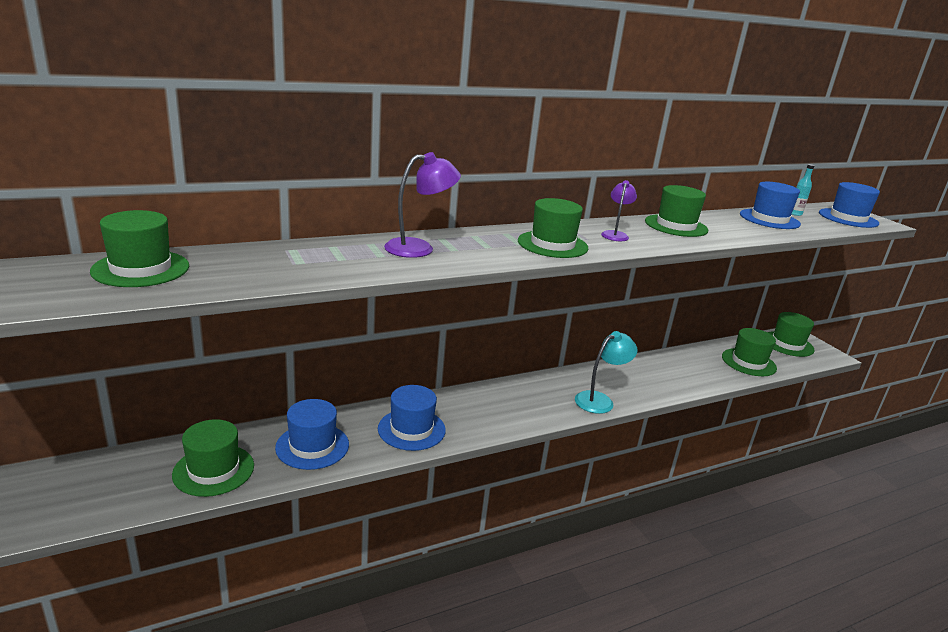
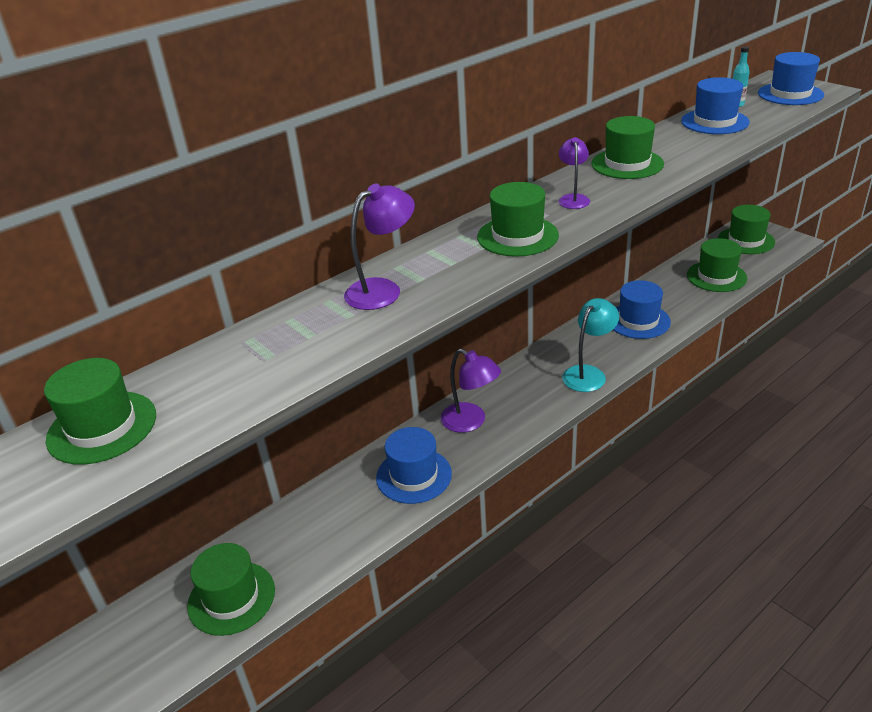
camera: 10 degrees left, 10 degrees up
blue hat [275,399,349,470] -> blue hat moved to [613,280,671,339]
none -> purple lamp [441,349,501,433]

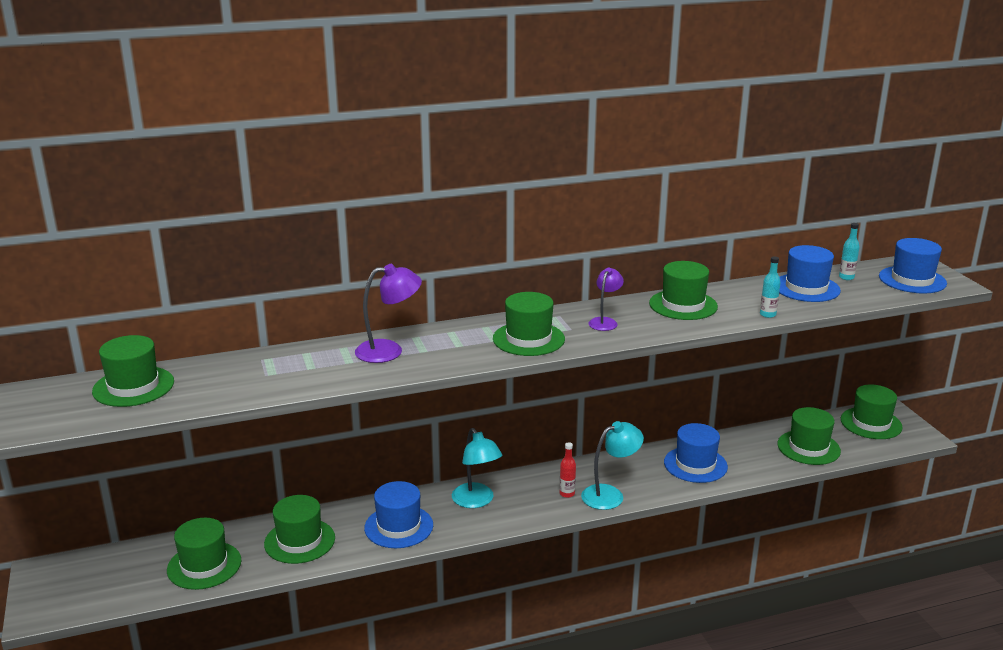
camera: 20 degrees right, 10 degrees down
purple lamp [441,349,501,433] -> turquoise lamp [452,428,502,508]
none -> green hat [264,495,335,564]
none -> red bottle [560,442,576,498]
none -> turquoise bottle [760,257,781,318]

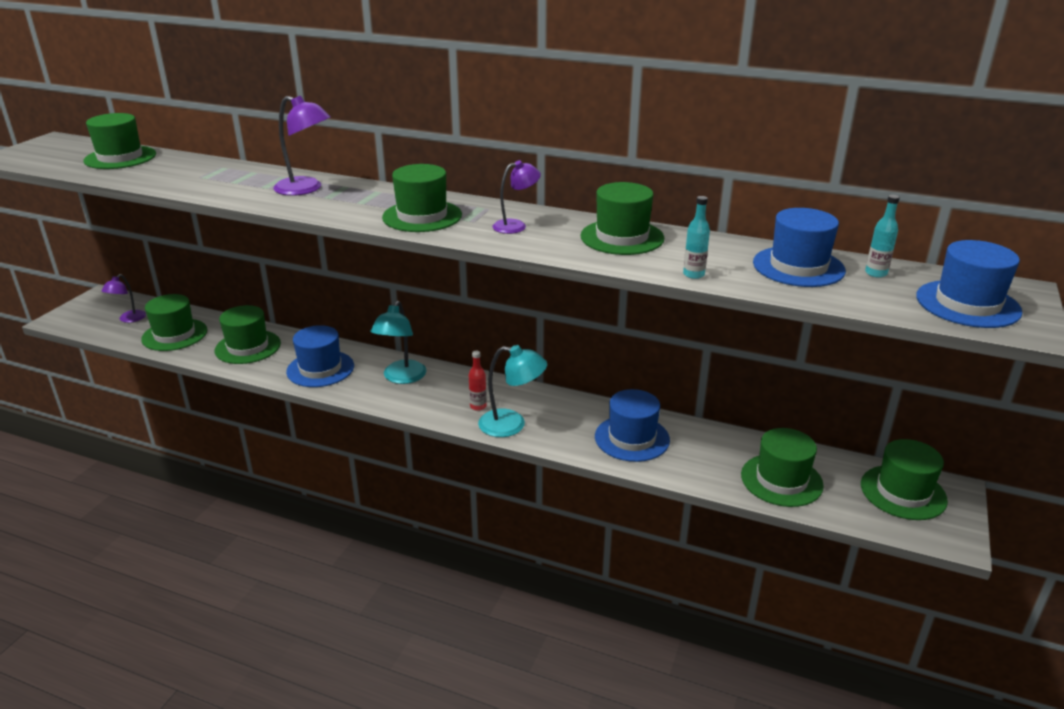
camera: 40 degrees right, 5 degrees up
none -> purple lamp [101,274,146,323]

